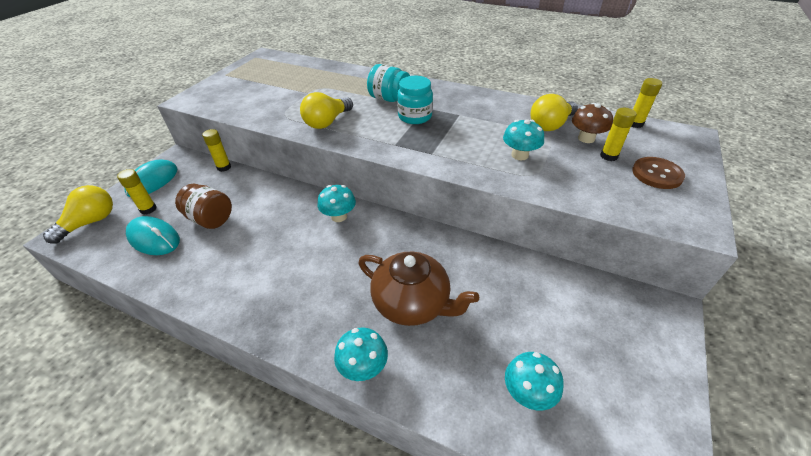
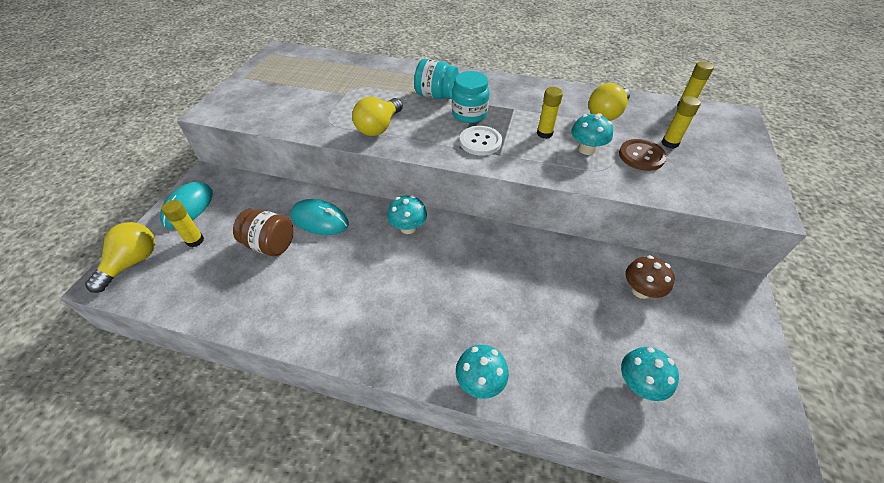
camera: 10 degrees left, 5 degrees up
turquoise mouse [126,216,180,255] -> turquoise mouse moved to [291,199,349,235]
yellow glue stick [202,129,231,172] -> yellow glue stick moved to [537,87,563,139]
brown teapot [359,252,479,326] -> none
brown mushroom [572,103,613,143] -> brown mushroom moved to [625,255,675,299]
brown button [632,157,685,189] -> brown button moved to [619,139,667,171]
none -> white button [459,126,502,156]

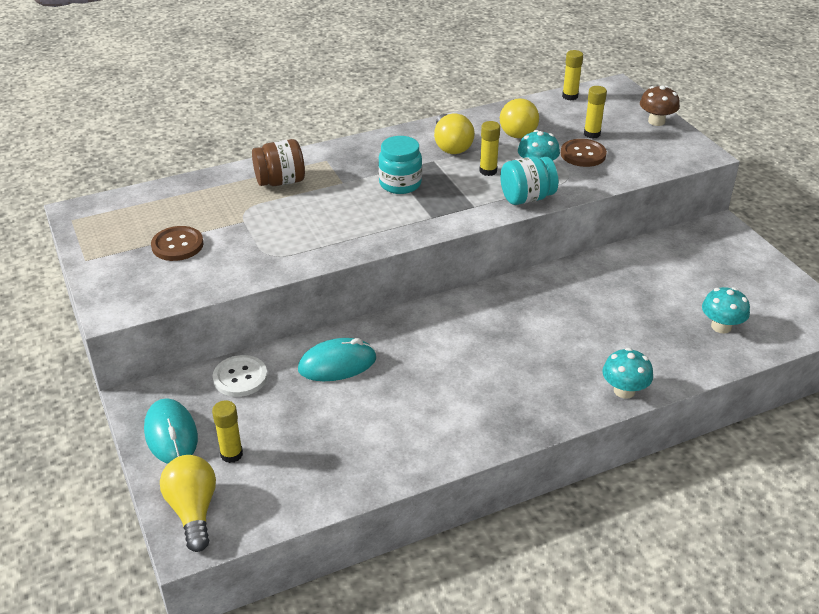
camera: 40 degrees left, 10 degrees down
brown jar [233,209,293,256] -> brown jar moved to [252,139,305,186]
yellow light bulb [352,97,403,136] -> yellow light bulb moved to [434,114,475,154]
turquoise mushroom [387,195,427,234] -> none
turquoise jar [414,59,459,99] -> turquoise jar moved to [500,156,558,205]
white button [459,126,502,156] -> white button moved to [213,355,268,397]
brown mushroom [625,255,675,299] -> brown mushroom moved to [640,85,680,126]
none -> brown button [151,226,204,261]

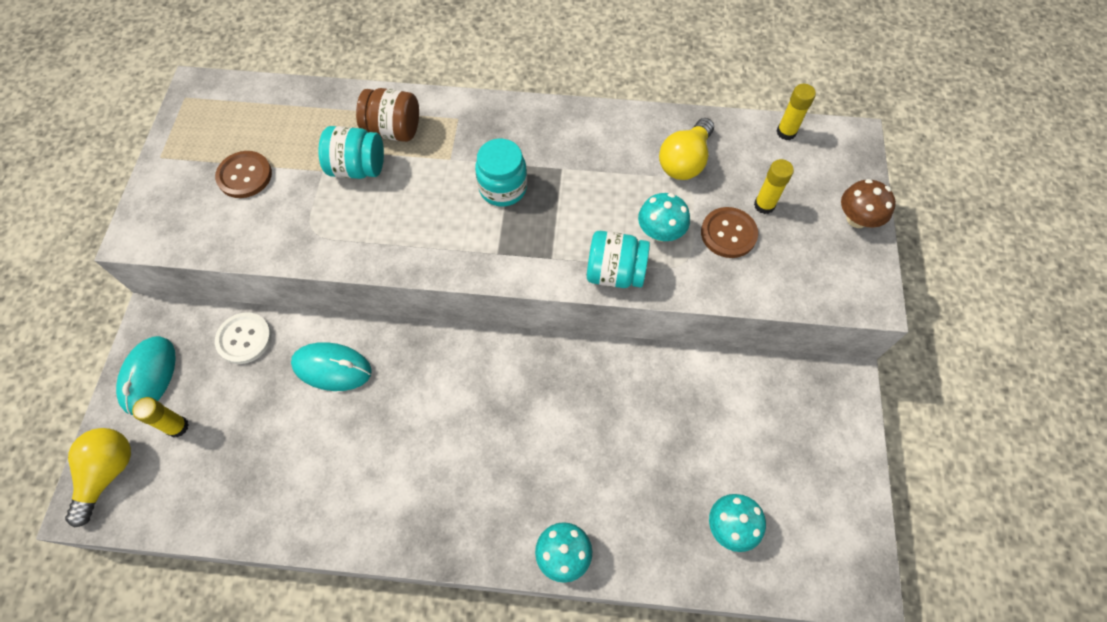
camera: 30 degrees right, 25 degrees up
yellow light bulb [434,114,475,154] -> none
yellow glue stick [479,121,500,176] -> none
none -> turquoise jar [318,126,384,179]

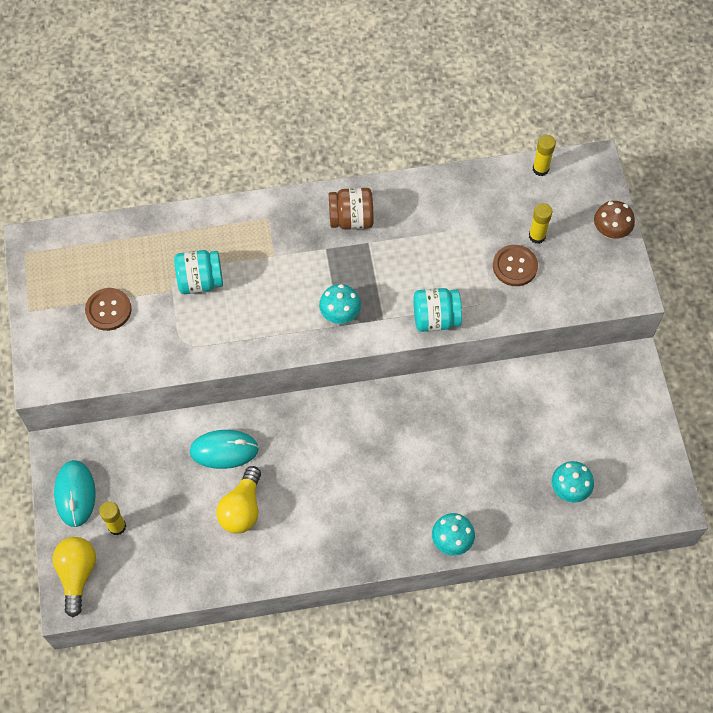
camera: 15 degrees left, 0 degrees up
white button [215,312,271,364] -> none
brown jar [356,88,419,142] -> brown jar moved to [329,188,374,230]
turquoise jar [475,139,527,206] -> none
turquoise mushroom [638,193,690,242] -> turquoise mushroom moved to [319,284,361,324]
yellow light bulb [659,118,714,180] -> yellow light bulb moved to [216,466,261,534]

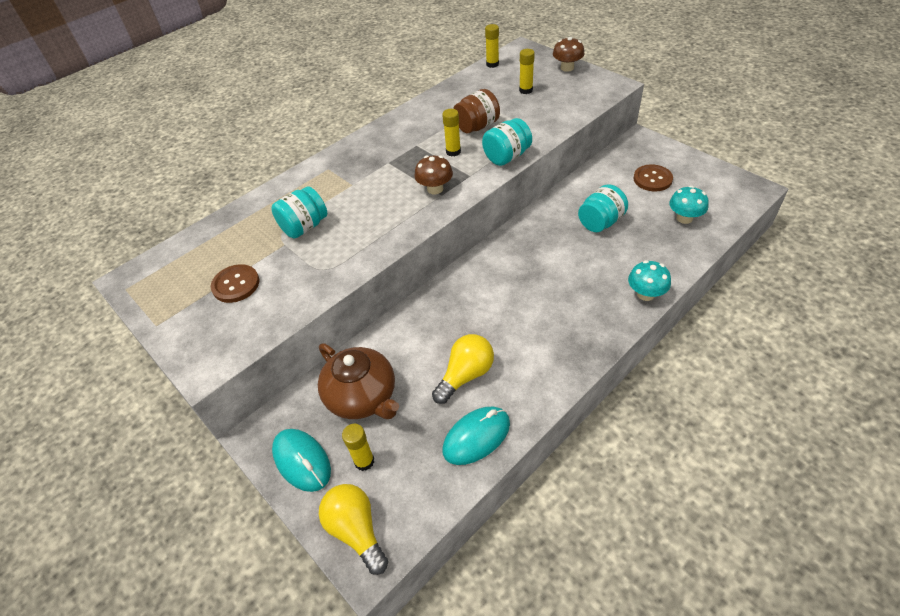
camera: 30 degrees left, 15 degrees down
turquoise mouse [190,430,259,469] -> turquoise mouse moved to [442,407,510,465]
yellow light bulb [216,466,261,534] -> yellow light bulb turned 120 degrees counterclockwise [432,334,494,404]
turquoise mushroom [319,284,361,324] -> brown mushroom [415,155,453,195]
brown jar [329,188,374,230] -> brown jar moved to [453,89,500,133]
brown button [493,245,538,286] -> brown button moved to [634,164,673,191]
none -> brown teapot [318,343,399,419]
none -> yellow glue stick [442,109,461,156]
none -> turquoise jar [578,184,628,232]

